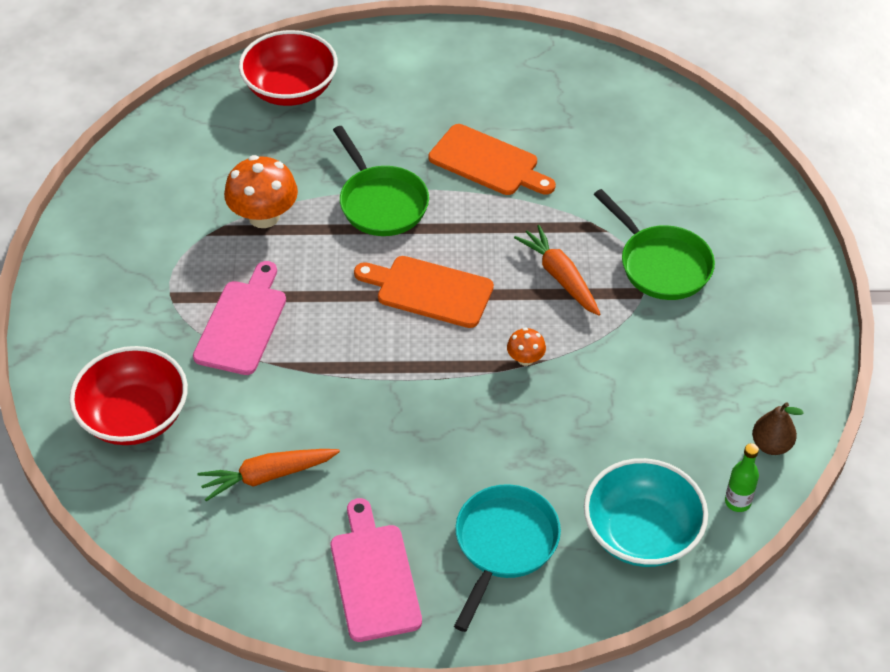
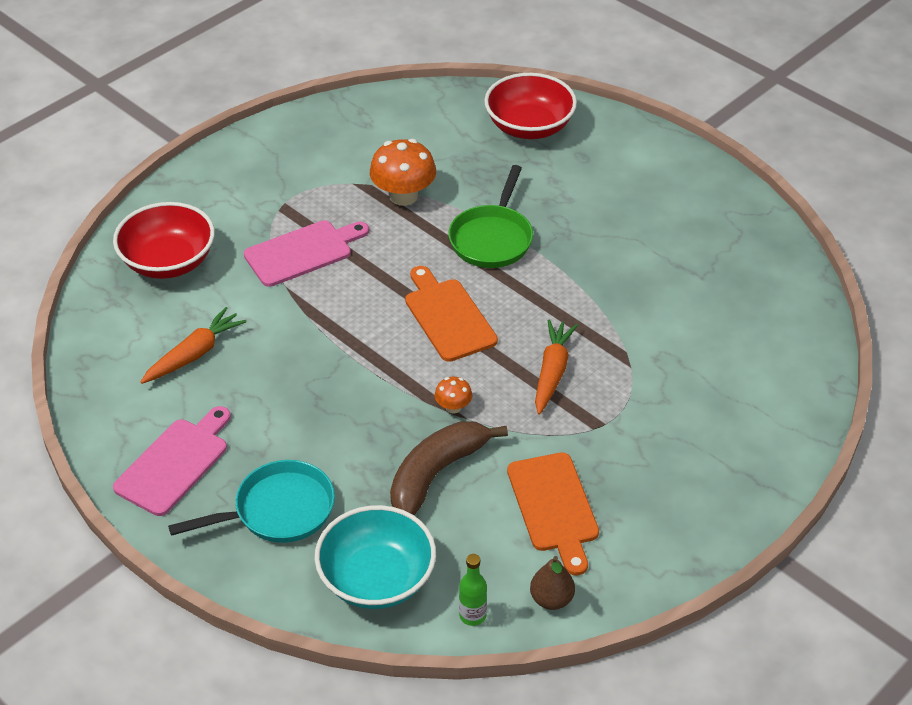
camera: 45 degrees right, 5 degrees down
orange carrot [197,449,340,501] -> orange carrot turned 105 degrees clockwise [141,307,246,384]
orange cutting board [429,124,556,195] -> orange cutting board moved to [507,452,599,576]
green pan [594,189,715,300] -> none
none -> brown banana [390,421,508,515]

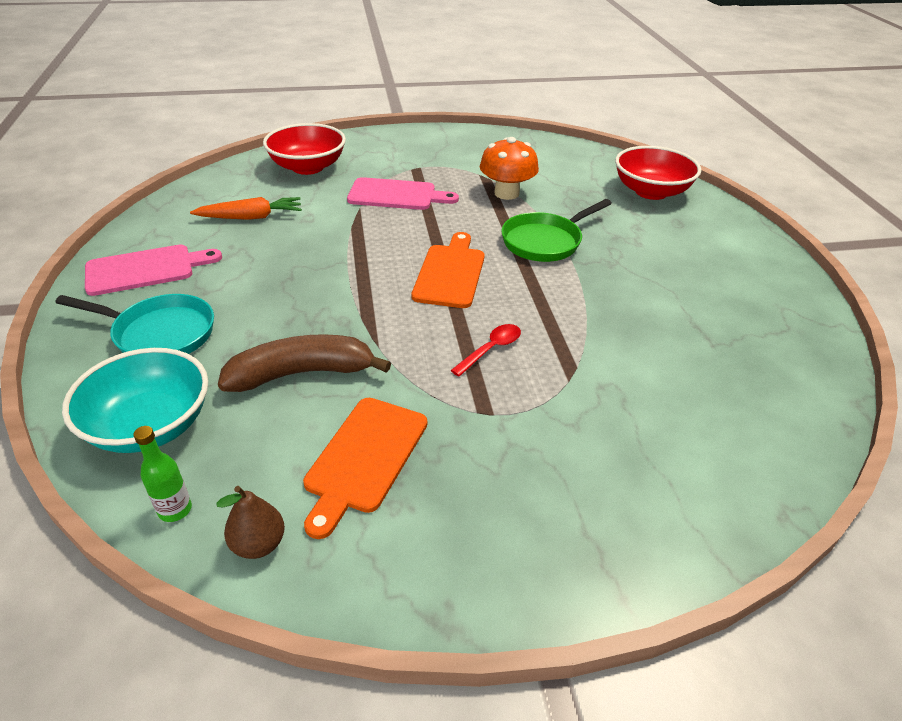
camera: 35 degrees right, 5 degrees down
orange mushroom [435,377,472,413] -> none
orange carrot [535,320,578,415] -> red spoon [451,324,521,376]

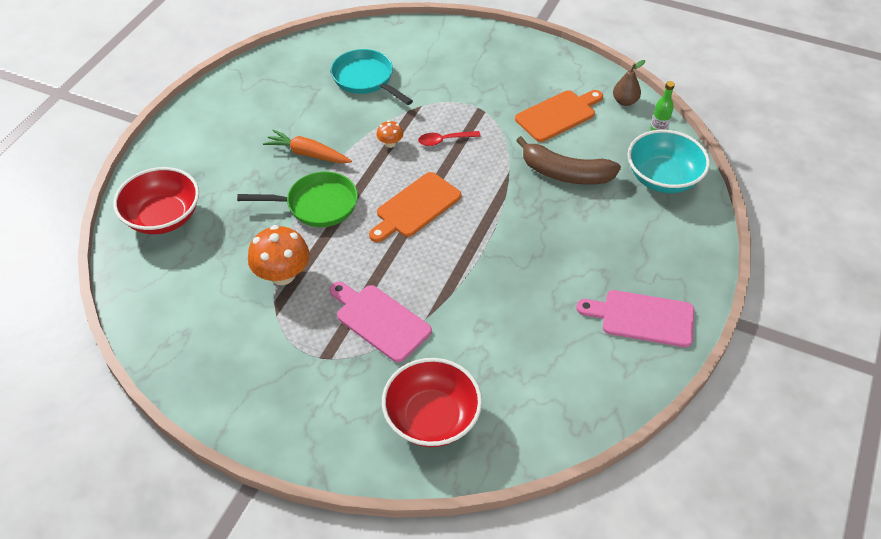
camera: 145 degrees left, 10 degrees up
turquoise pan [55,294,214,354] -> turquoise pan moved to [331,49,413,105]
orange carrot [190,197,302,220] -> orange carrot moved to [263,130,352,163]
none -> orange mushroom [376,120,403,148]

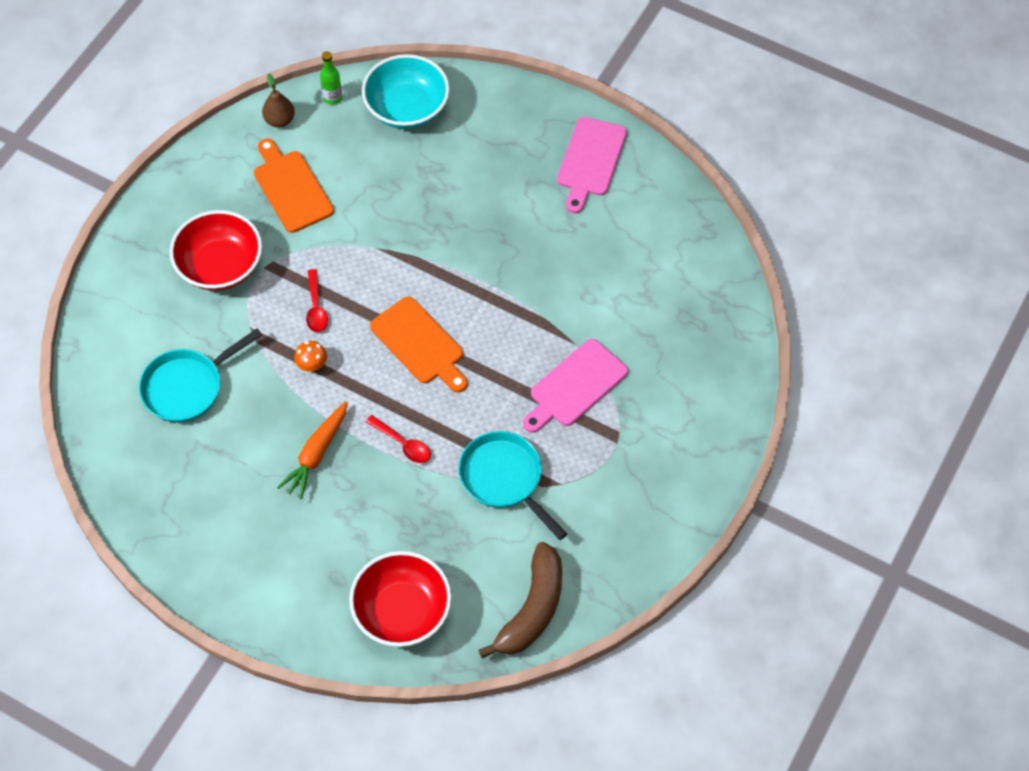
camera: 85 degrees left, 10 degrees up
green pan [237,172,358,227] -> red spoon [366,415,431,463]
orange mushroom [248,225,310,285] -> turquoise pan [458,431,567,540]
red bowl [382,358,482,447] -> red bowl moved to [170,210,262,291]
brown banana [516,136,621,185] -> brown banana moved to [479,542,562,659]

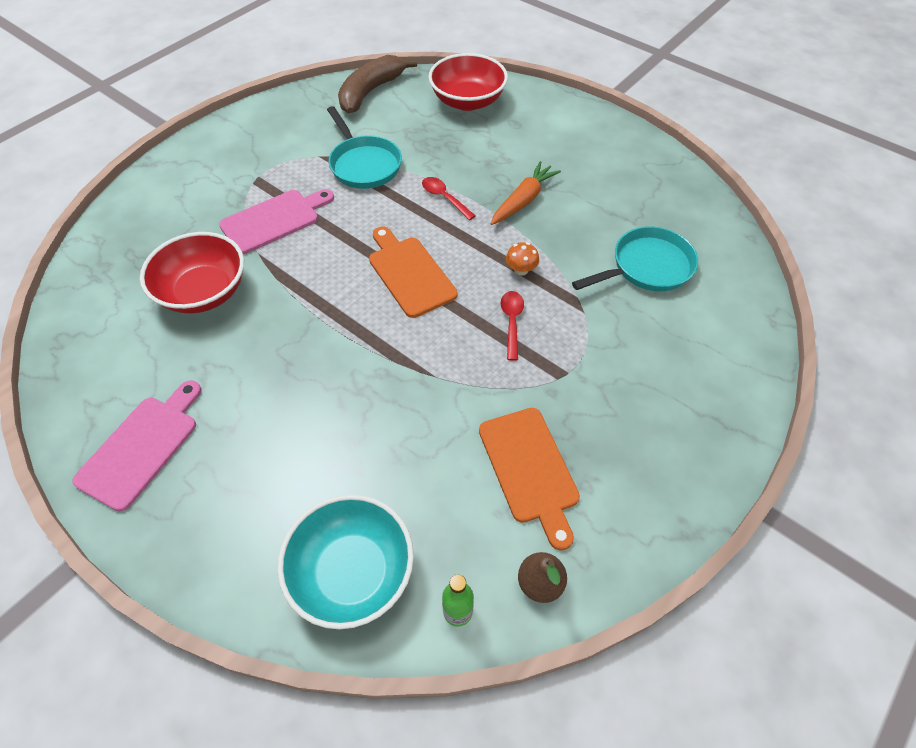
camera: 170 degrees left, 5 degrees down
red bowl [170,210,262,291] -> red bowl moved to [140,232,244,313]

